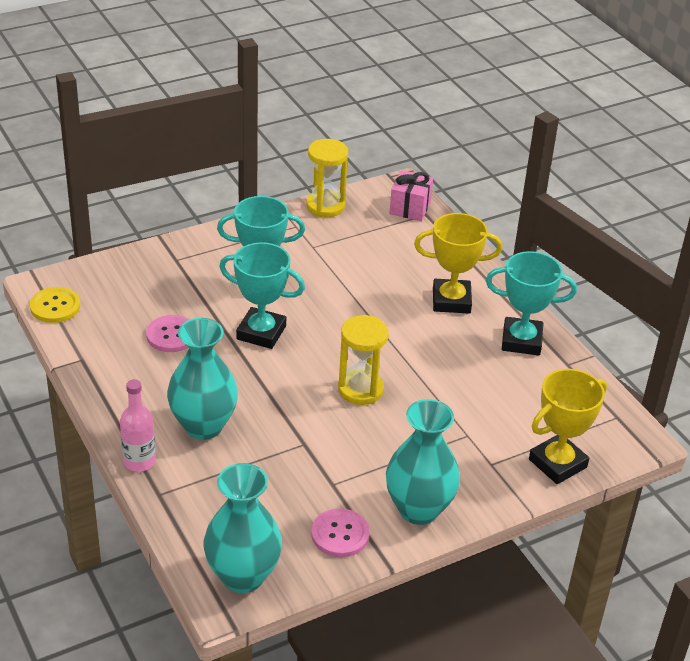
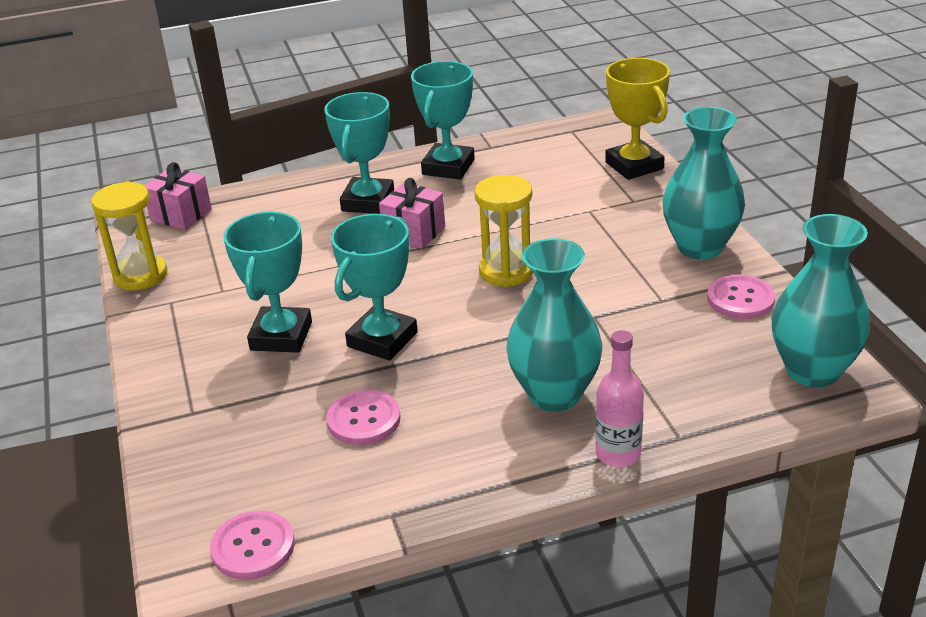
camera: 75 degrees left, 5 degrees down
yellow button [30,287,80,323] -> pink button [210,511,295,579]
yellow trophy [414,213,503,314] -> turquoise trophy [324,92,394,214]
none -> pink gift [379,178,445,249]

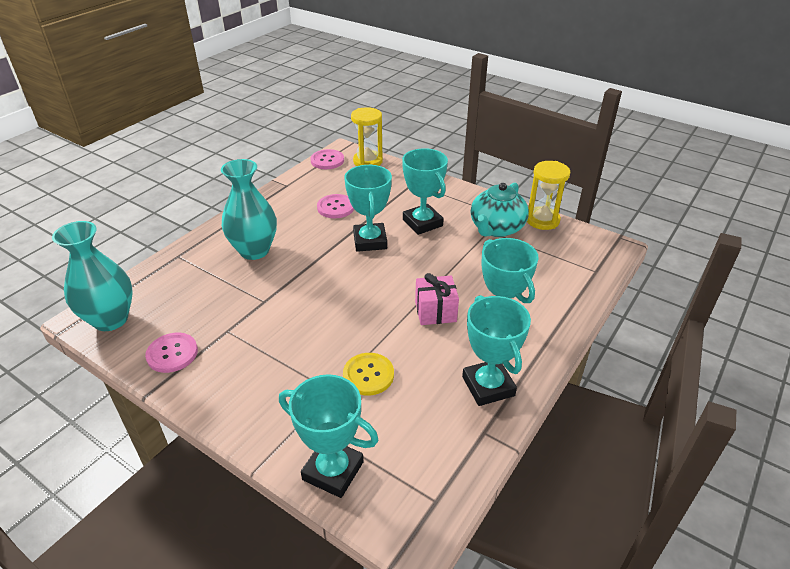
camera: 140 degrees right, 5 degrees up
pink gift [144,162,212,230] -> none
yellow hourglass [475,175,533,287] -> yellow hourglass moved to [351,107,383,166]
pink bottle [596,330,644,467] -> none
yellow trophy [605,58,670,180] -> turquoise trophy [279,374,379,498]
turquoise vase [663,107,745,260] -> none
none -> yellow button [343,353,394,395]
none -> turquoise teapot [471,183,529,237]

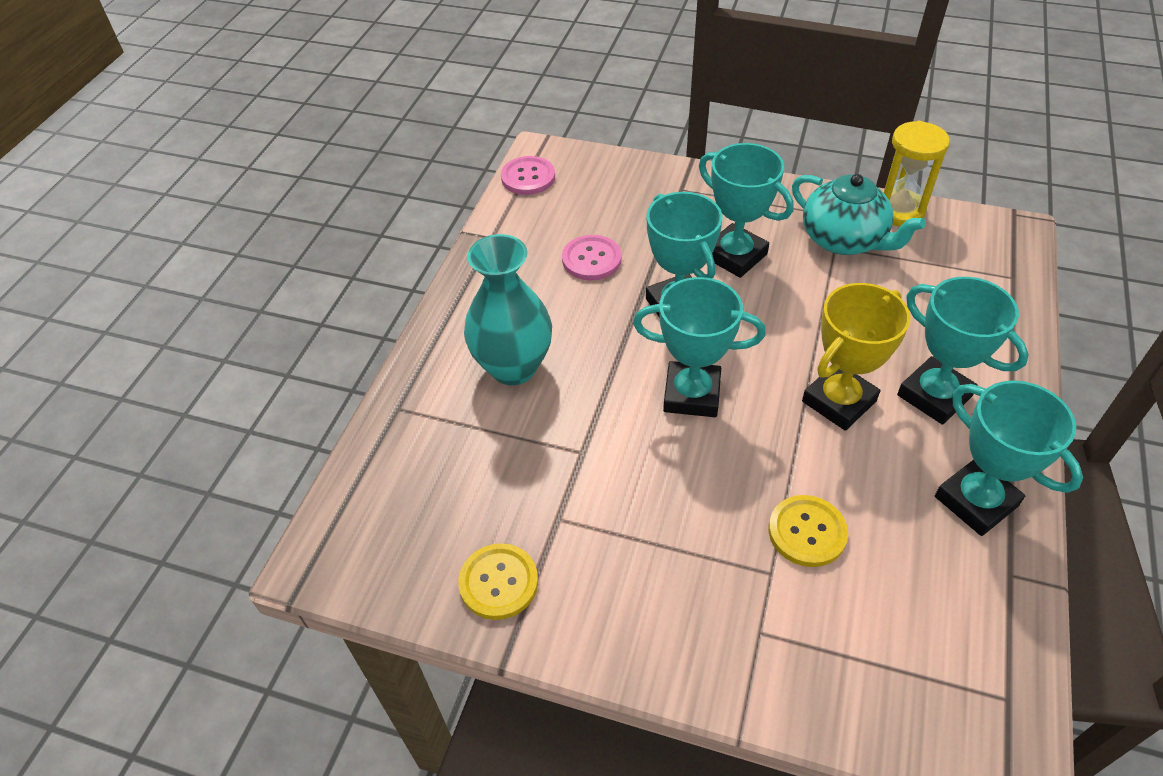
camera: 15 degrees left, 10 degrees up
turquoise vase [52,221,132,331] -> none
pink button [145,333,198,373] -> yellow button [458,543,538,620]
turquoise trophy [279,374,379,498] -> turquoise trophy moved to [633,277,766,417]
yellow hourglass [351,107,383,166] -> none
pink gift [415,273,459,325] -> yellow trophy [802,283,910,431]
turquoise teapot [471,183,529,237] -> turquoise teapot turned 60 degrees counterclockwise [792,174,926,255]

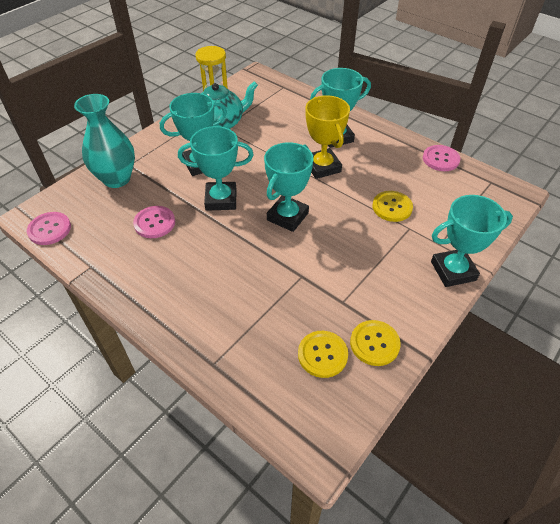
camera: 70 degrees left, 0 degrees up
turquoise vase [464,234,552,385] -> turquoise vase moved to [74,94,135,188]
turquoise trophy [935,380,1083,536] -> turquoise trophy moved to [431,195,513,287]
none -> yellow button [298,331,348,378]
none -> pink button [423,145,460,171]

